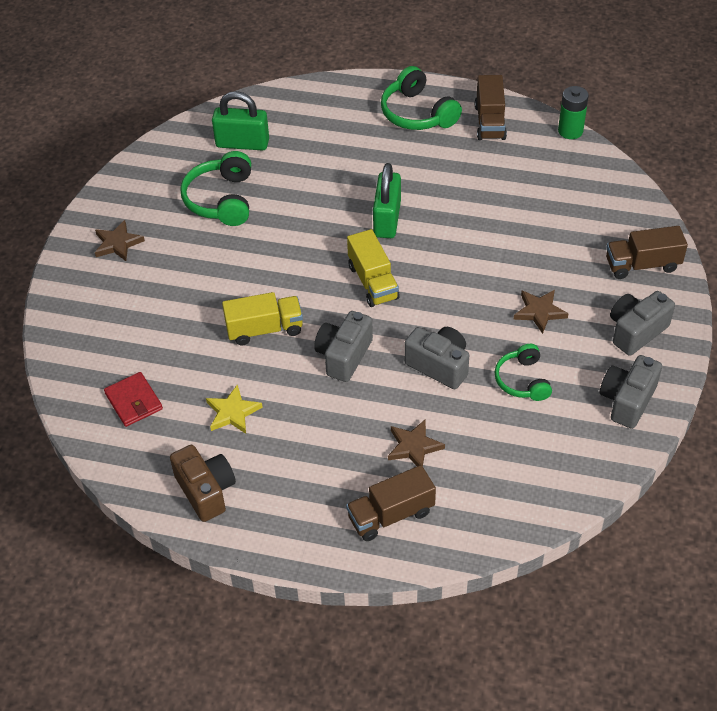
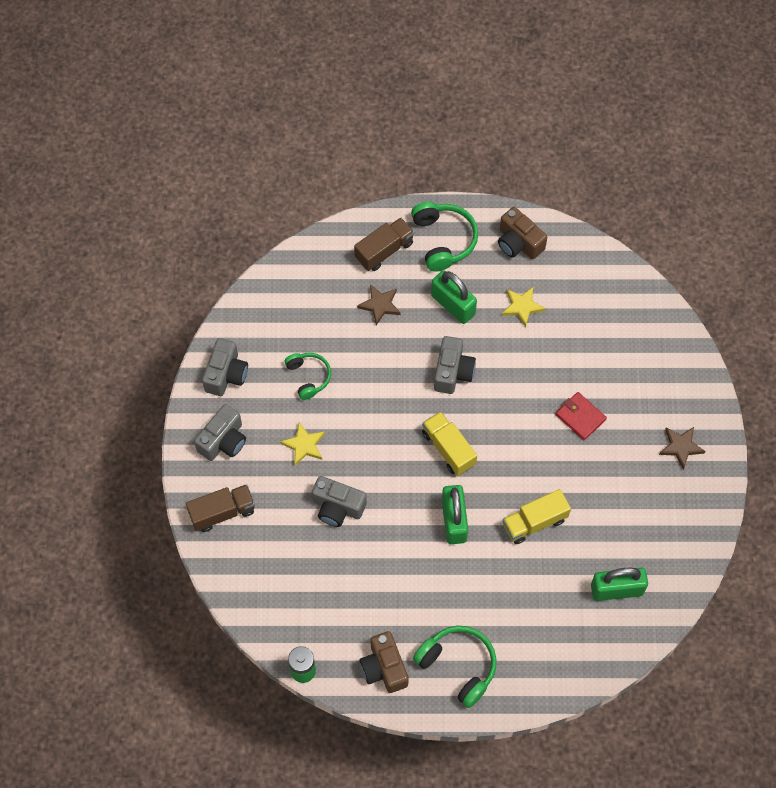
camera: 165 degrees right, 15 degrees up
red wallet [104,372,163,427] -> red wallet moved to [555,392,607,440]
green headphones [181,151,251,226] -> green headphones moved to [411,202,478,272]
yellow truck [222,292,303,345] -> yellow truck moved to [502,489,571,544]
grey camera [404,327,469,389] -> grey camera moved to [312,476,367,527]
brown truck [475,75,507,140] -> brown camera [359,631,409,693]
brown star [514,290,569,334] -> yellow star [280,422,325,465]
none -> green padlock [431,270,477,324]

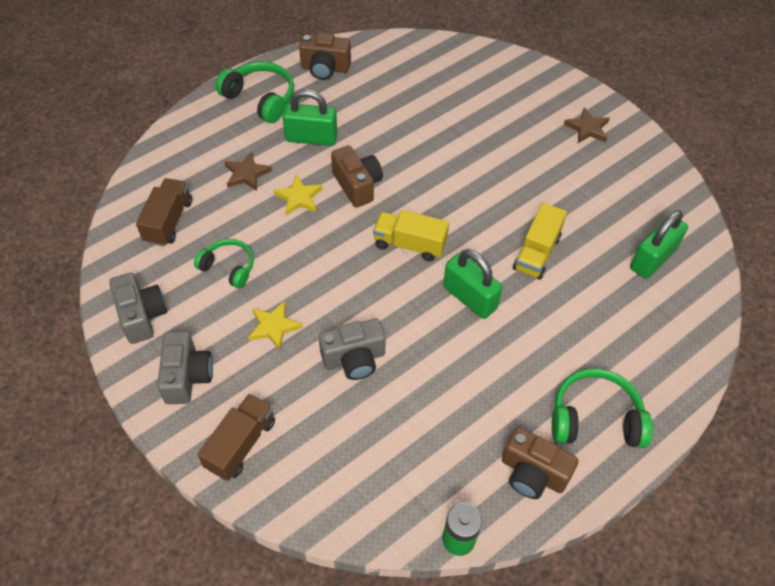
camera: 40 degrees left, 10 degrees down
brown truck [354,218,414,271] -> brown truck moved to [136,178,192,247]
grey camera [434,336,476,394] -> brown camera [331,145,383,208]
yellow star [502,287,546,327] -> yellow star moved to [273,175,322,215]
red wallet [555,392,607,440] -> none

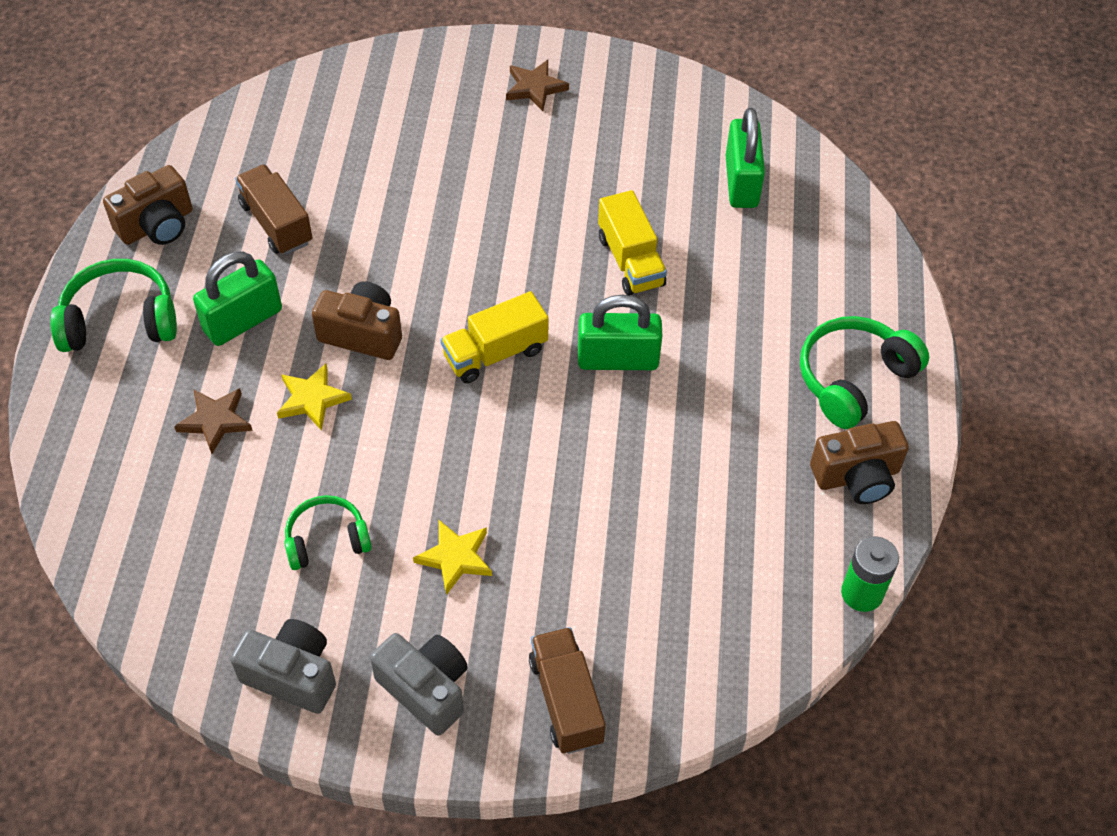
camera: 45 degrees left, 0 degrees up
brown truck [136,178,192,247] -> brown truck moved to [235,164,312,255]
grey camera [319,319,386,380] -> none

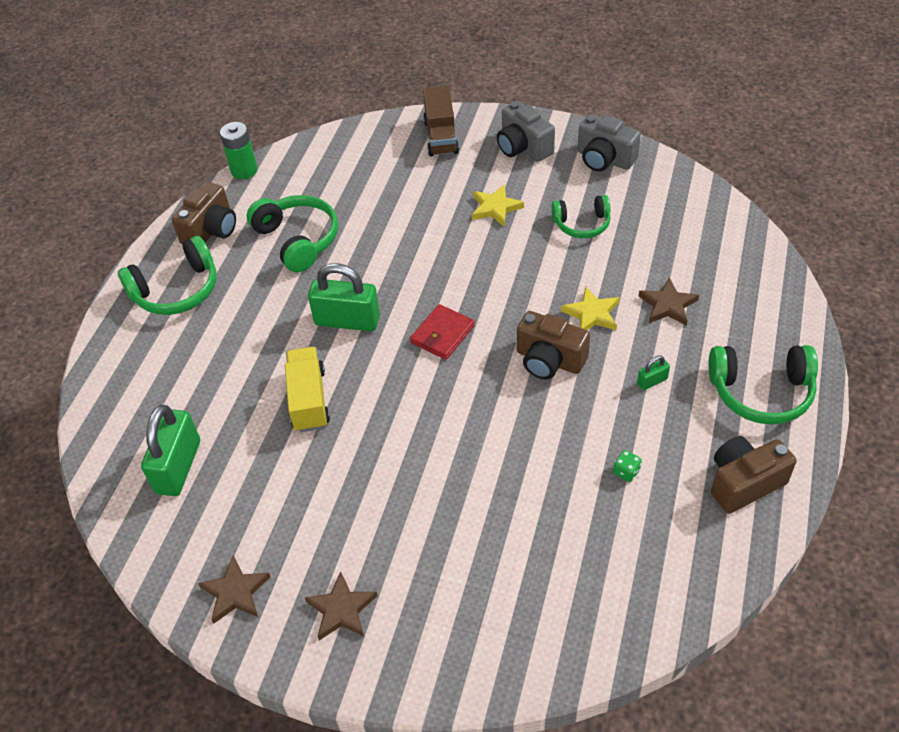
camera: 165 degrees left, 5 degrees down
green padlock [193,252,282,346] -> green padlock [637,356,670,390], size x0.45
brown truck [235,164,312,255] -> green dice [613,450,642,482]
yellow truck [441,291,549,383] -> red wallet [410,304,475,360]
brown camera [810,421,909,504] -> brown camera turned 120 degrees clockwise [172,182,236,245]
none -> brown star [198,555,270,624]
none -> green headphones [247,195,338,272]

